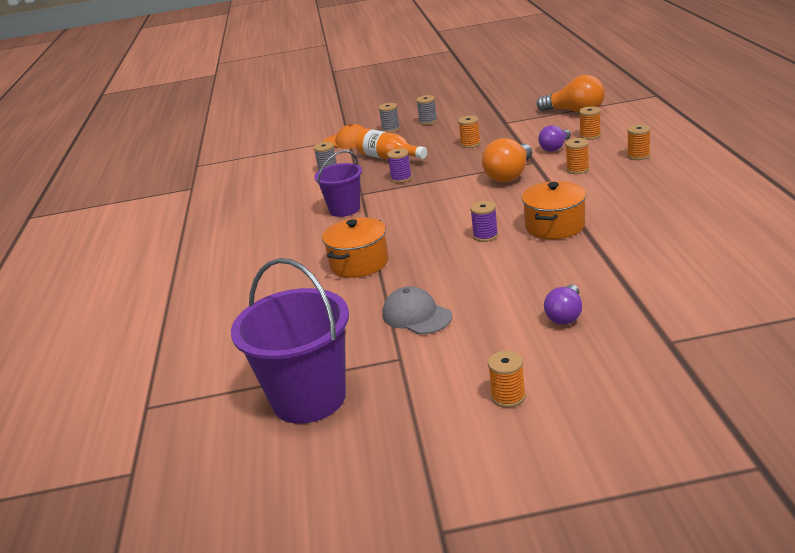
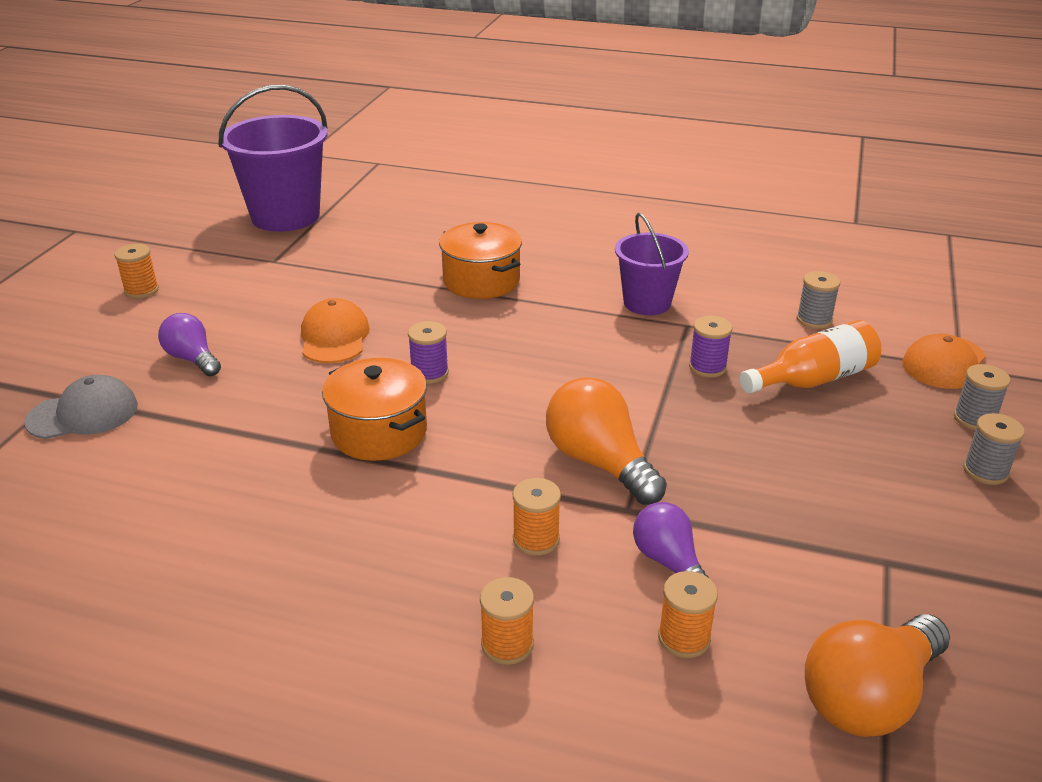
camera: 110 degrees right, 5 degrees up
grey cap [382,286,452,334] -> grey cap moved to [24,375,138,439]
orange spool [458,116,481,148] -> none
none -> orange cap [301,298,370,363]

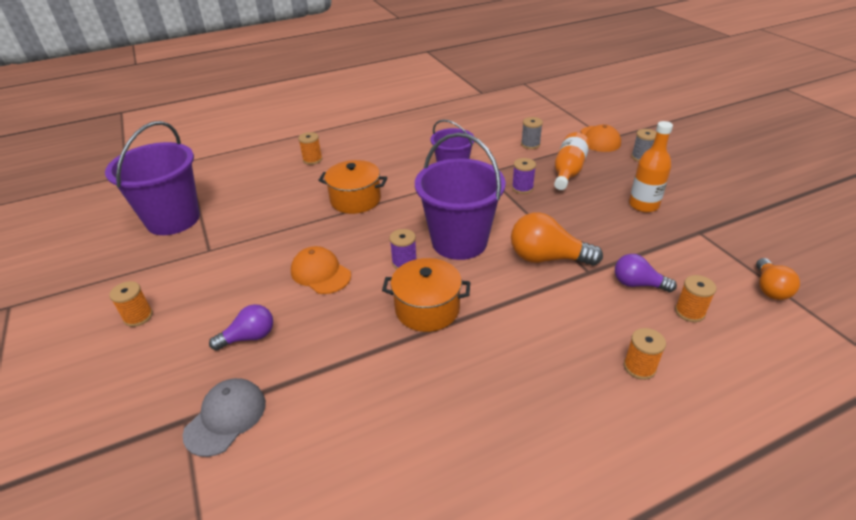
camera: 40 degrees left, 5 degrees up
purple light bulb [158,313,221,376] -> purple light bulb turned 150 degrees clockwise [209,304,273,351]
orange spool [513,478,561,556] -> orange spool moved to [298,132,322,165]
orange light bulb [805,614,950,737] -> orange light bulb [756,258,800,300], size x0.63
grey spool [963,413,1025,485] -> none
none -> purple bucket [415,133,506,260]
none -> orange bottle [629,121,673,212]

